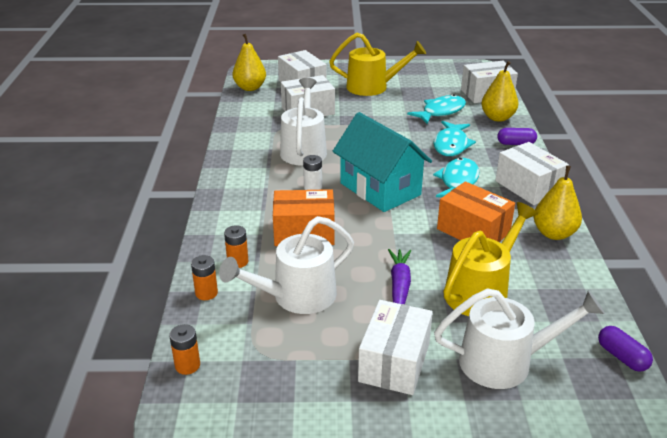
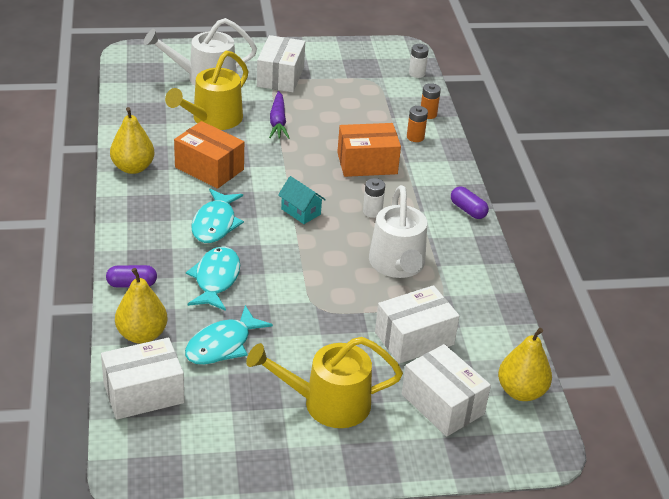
camera: 170 degrees right, 5 degrees up
orange battery [169,324,200,375] -> white battery [409,44,429,78]
white watering can [219,216,354,314] -> none
turquoise house [333,112,432,212] -> turquoise house [278,176,326,224], size x0.45
white box [495,142,569,205] -> none
purple capsule [598,326,653,372] -> purple capsule moved to [451,186,489,219]

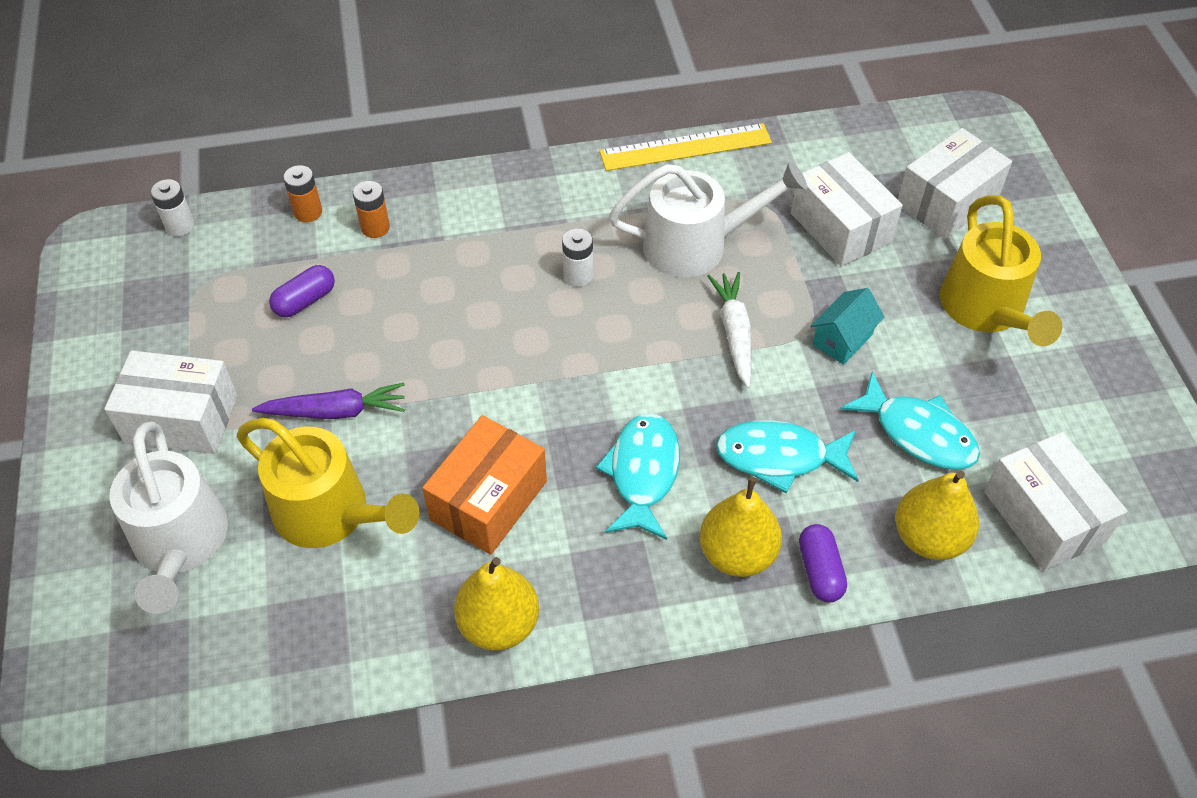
camera: 90 degrees left, 15 degrees up
turquoise fish [191,189,244,243] -> turquoise fish turned 90 degrees counterclockwise [596,413,680,540]
turquoise house [278,176,326,224] -> turquoise house moved to [810,288,885,365]
orange box [337,123,401,177] -> none
purple capsule [451,186,489,219] -> purple capsule moved to [269,265,335,317]
yellow pear [498,328,552,401] -> yellow pear moved to [700,477,782,577]
none -> yellow ruler [599,123,772,171]
none -> white carrot [707,272,751,388]

